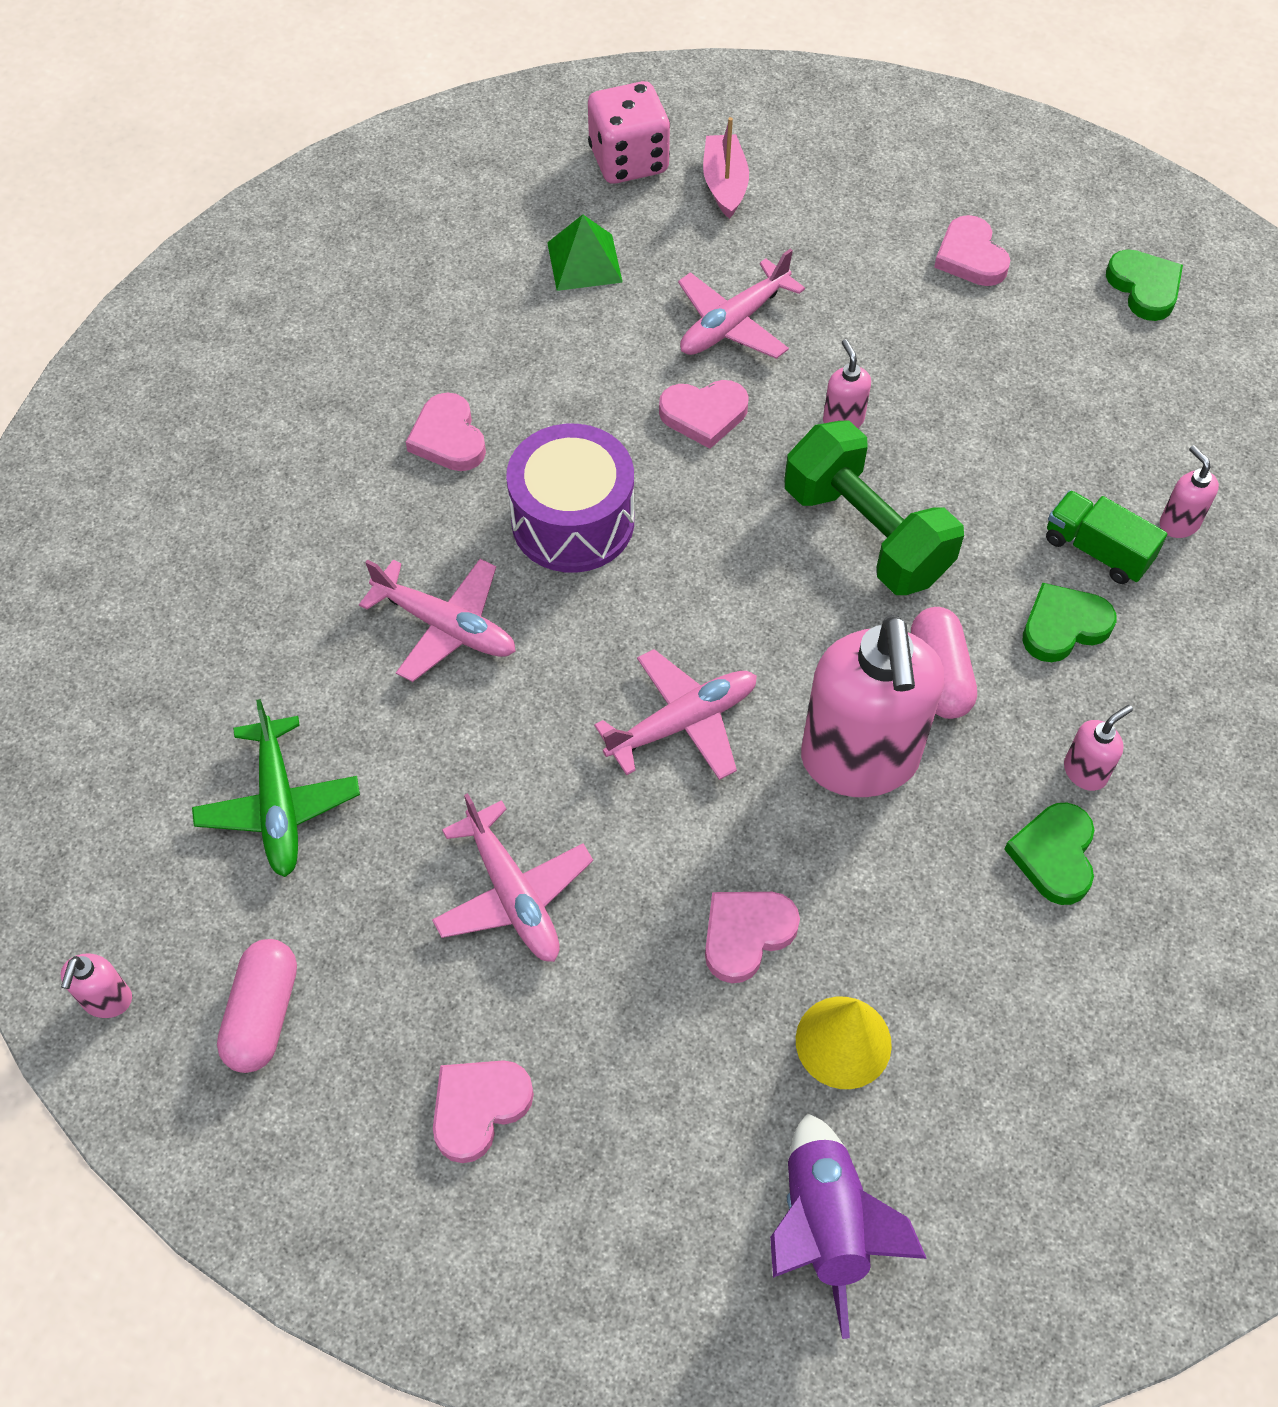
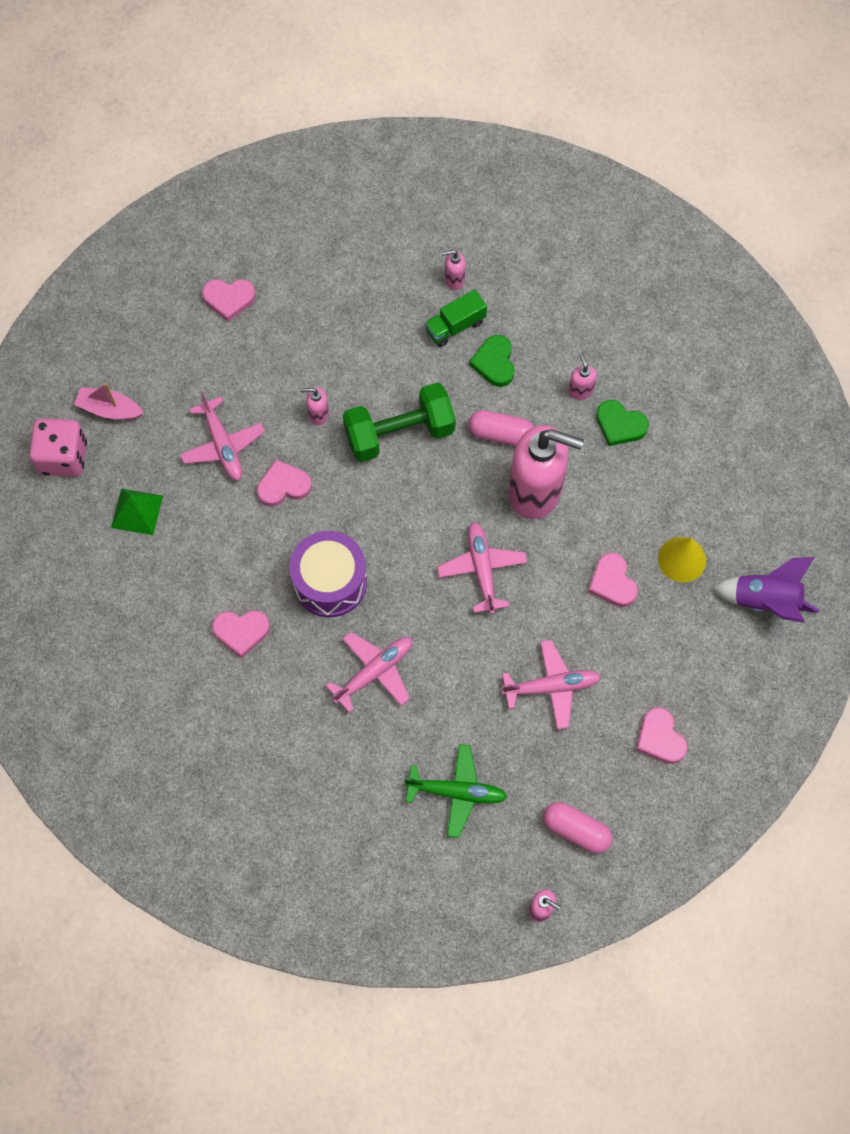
camera: 70 degrees left, 10 degrees up
pink heart [659,380,749,449] -> pink heart turned 120 degrees counterclockwise [257,459,312,507]
green heart [1106,250,1183,321] -> none

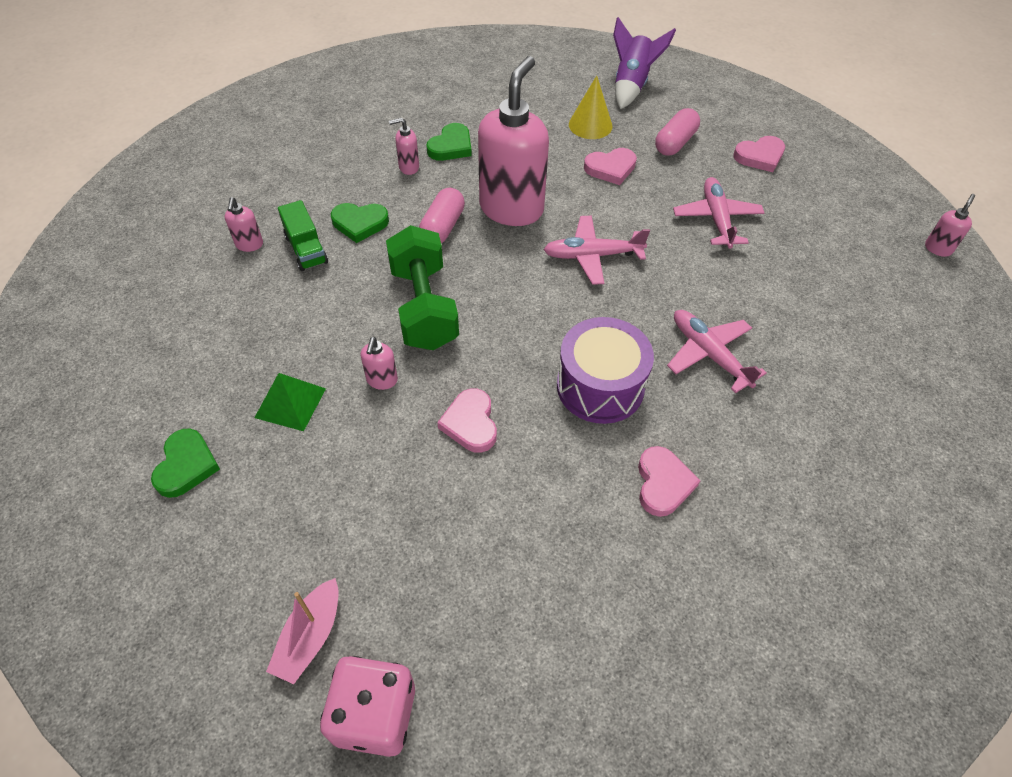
camera: 85 degrees left, 15 degrees down
green pyramid [111,488,163,535] -> green pyramid moved to [254,373,326,431]
pink plane [180,391,265,481] -> none
pink heart [202,279,256,322] -> green heart [151,429,220,498]
green plane [404,744,507,838] -> none
pink capsule [543,802,612,853] -> pink capsule moved to [655,108,700,156]

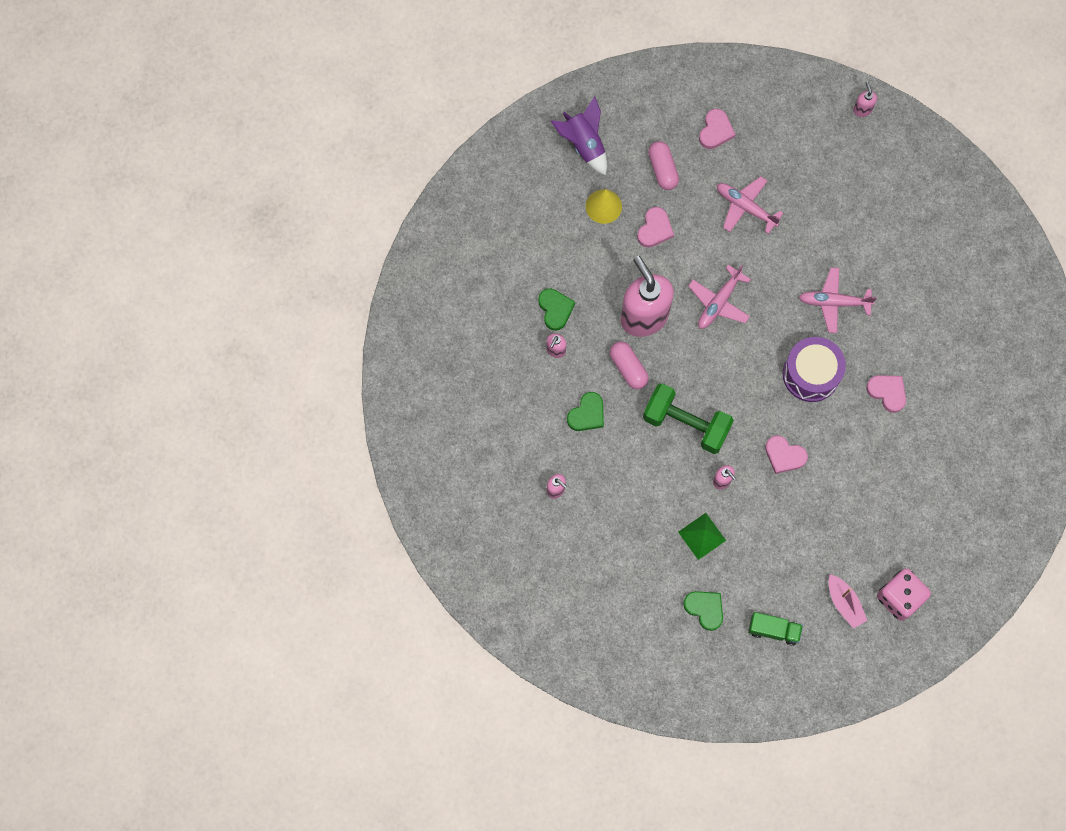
camera: 50 degrees left, 20 degrees up
green truck [278,200,328,271] -> green truck moved to [748,612,803,646]

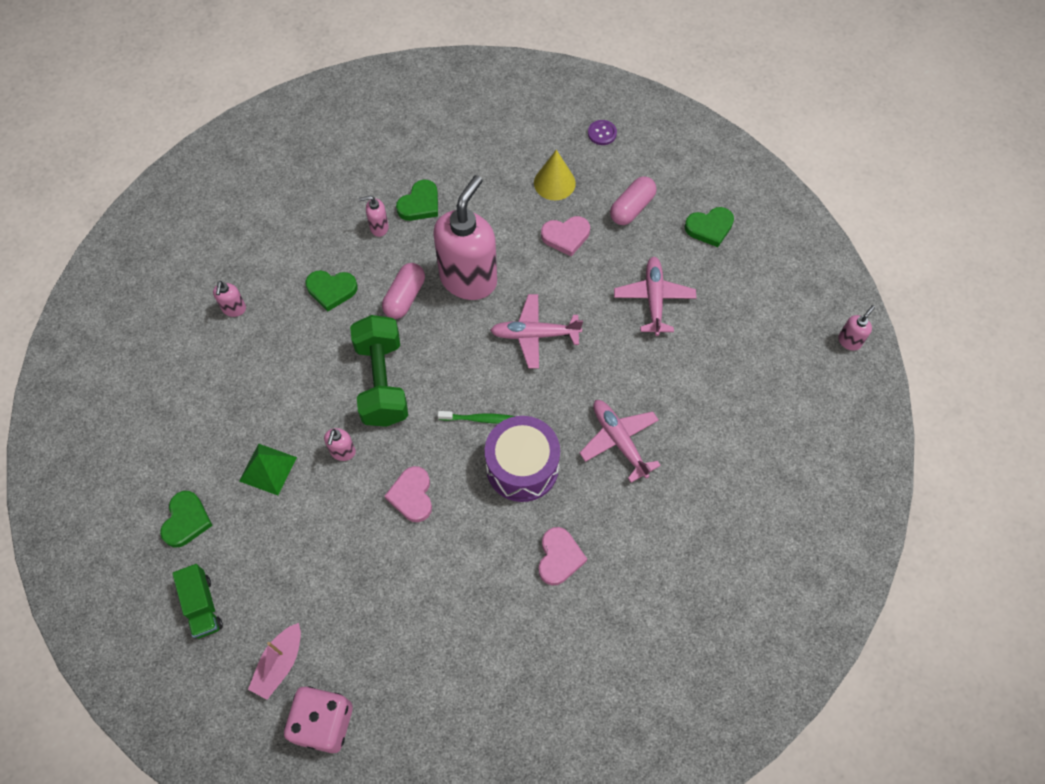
camera: 55 degrees right, 10 degrees down
purple rocket [551,96,607,176] -> purple button [588,120,617,145]
pink heart [699,109,736,149] -> green heart [685,207,734,247]
none -> green toothbrush [438,411,515,423]

